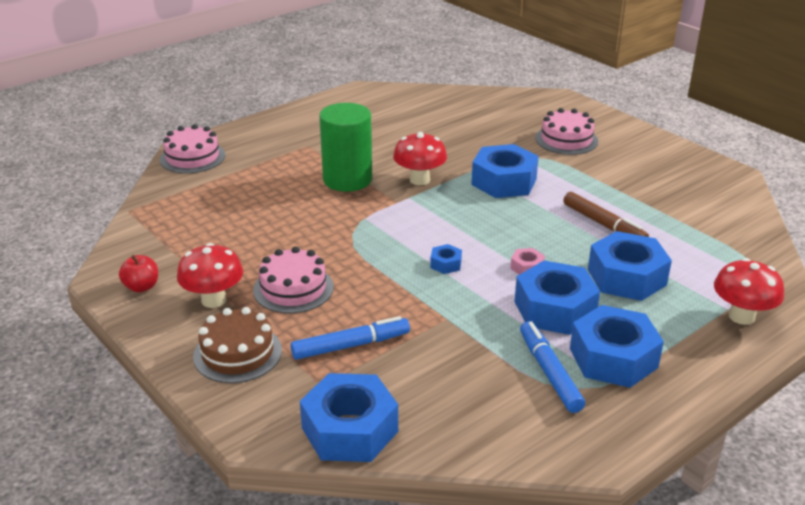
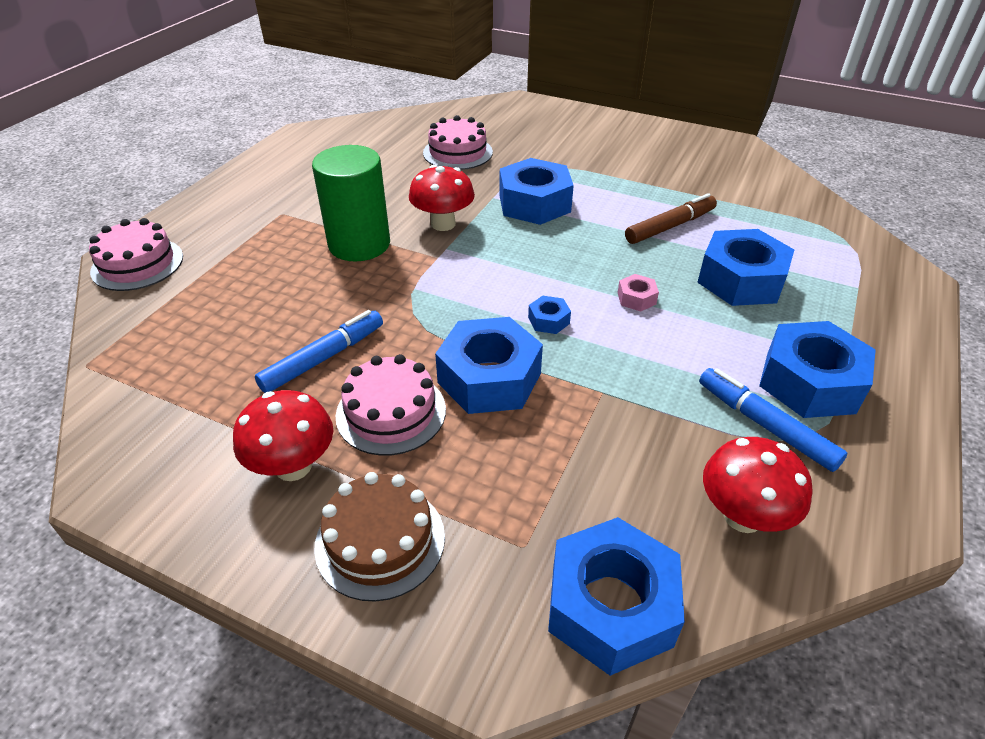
camera: 25 degrees left, 10 degrees up
red apple [119,255,158,293] -> none
blue marker [291,316,410,360] -> blue marker moved to [255,310,383,393]
blue nut [514,260,600,335] -> blue nut moved to [435,317,543,414]
pink cake [535,108,598,155] -> pink cake moved to [423,115,493,170]
brown marker [563,192,649,237] -> brown marker turned 60 degrees counterclockwise [625,193,717,244]
red mushroom [714,258,784,325] -> red mushroom moved to [703,437,813,533]

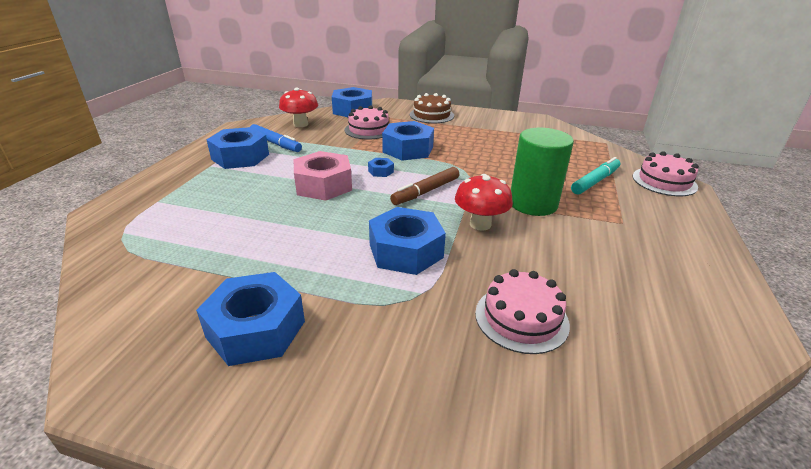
camera: 170 degrees right, 10 degrees down
red mushroom [233,390,333,481] -> none
blue marker [255,310,383,393] -> none
pink cake [336,354,446,456] -> pink cake moved to [344,106,389,140]
pink nut [618,274,659,312] -> pink nut [294,151,352,201], size x2.26
brown marker [625,193,717,244] -> brown marker moved to [390,167,459,205]
blue nut [697,229,794,306] -> blue nut moved to [196,272,305,366]
none -> turquoise marker [571,157,620,195]

